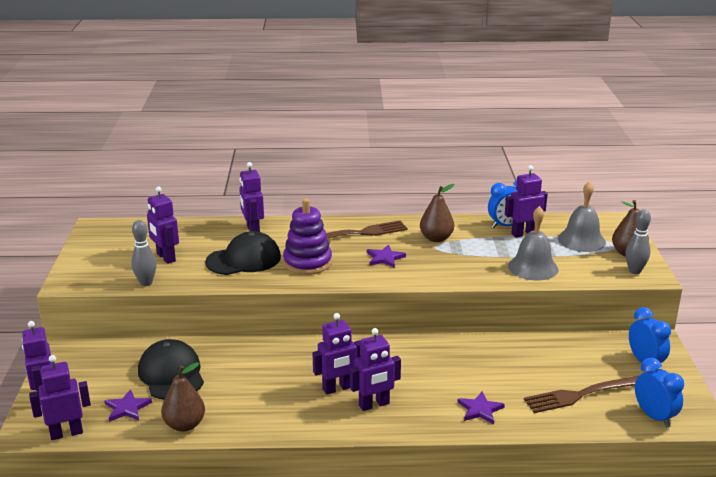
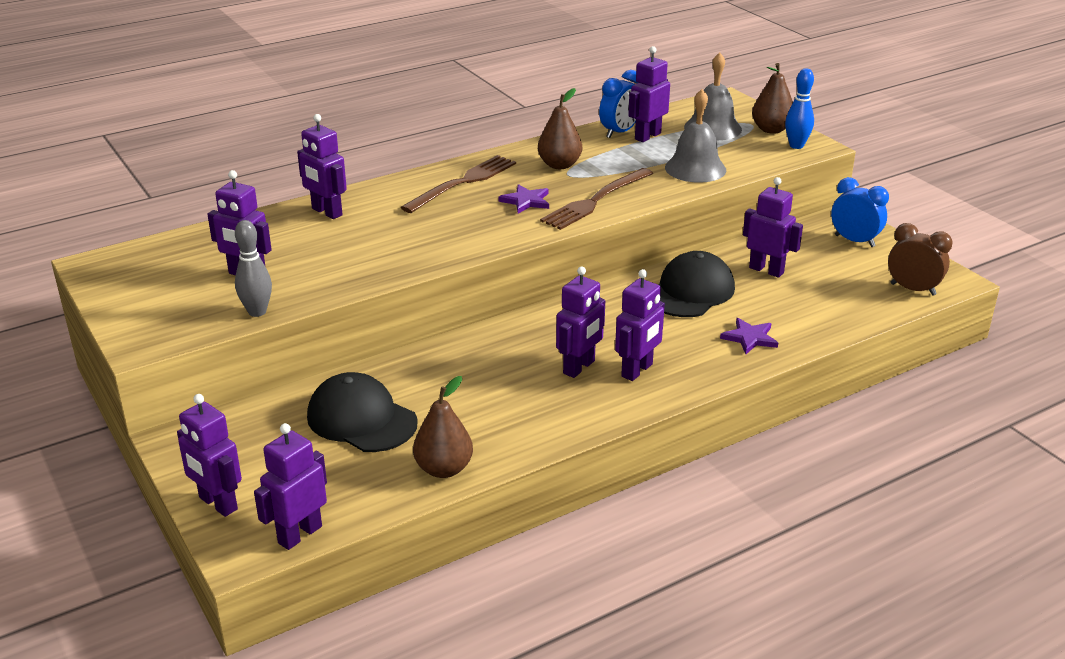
camera: 30 degrees left, 5 degrees up
purple star [104,389,152,422] -> none
black cap [205,231,281,275] -> black cap moved to [658,251,735,317]
purple stacking toy [283,198,332,275] -> none
brown fork [524,376,639,413] -> brown fork moved to [540,168,653,230]
grey bowling pin [625,209,651,274] -> blue bowling pin [785,68,814,149]
blue clock [635,358,684,427] -> brown clock [888,223,953,296]
none -> purple robot [743,177,803,278]

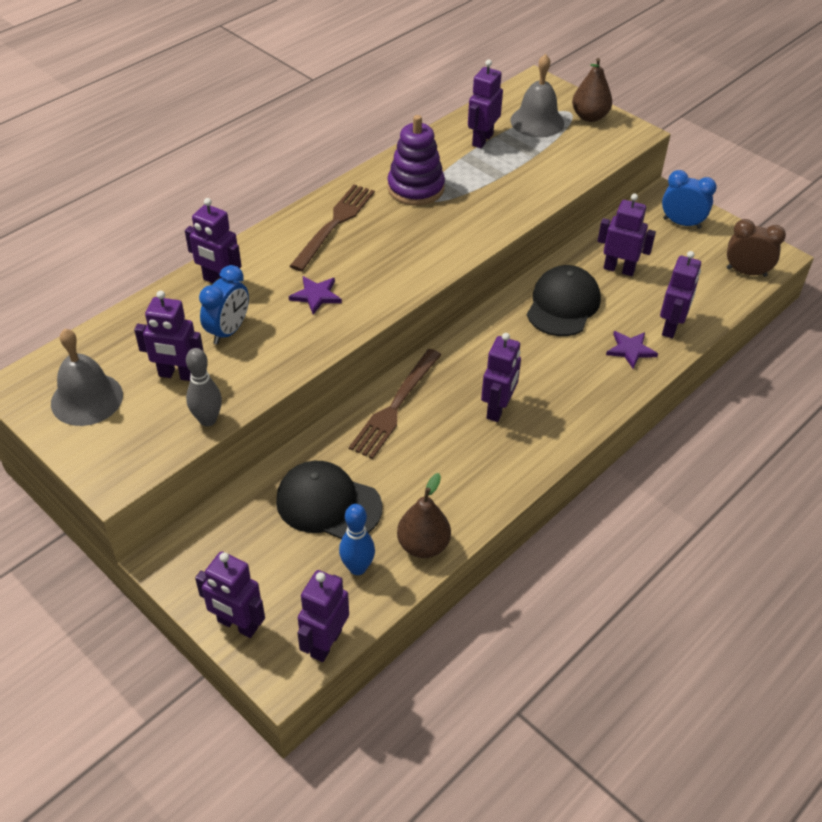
camera: 15 degrees left, 15 degrees up
purple star [499,184,549,214] -> purple star moved to [289,276,342,315]
brown pear [538,88,582,169] -> purple stacking toy [387,115,445,206]
brown fork [540,168,653,230] -> brown fork moved to [349,349,441,459]
blue clock [599,70,638,138] -> blue clock moved to [199,265,249,345]
purple robot [615,269,665,381] -> purple robot moved to [660,251,701,338]
grey bell [665,89,726,183] -> grey bell moved to [51,329,123,426]
blue bowling pin [785,68,814,149] -> blue bowling pin moved to [339,504,375,575]

